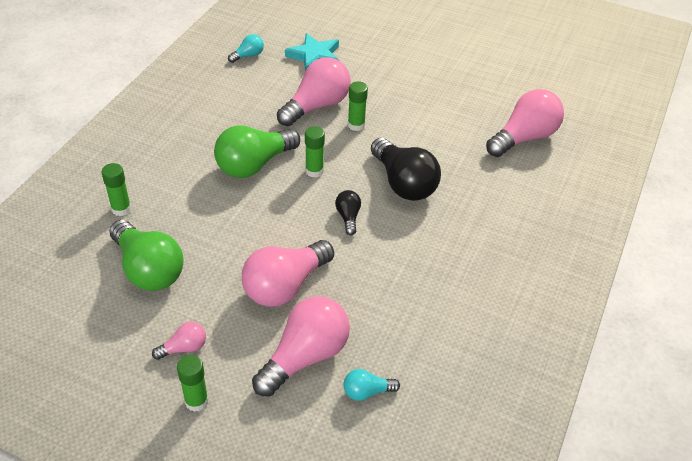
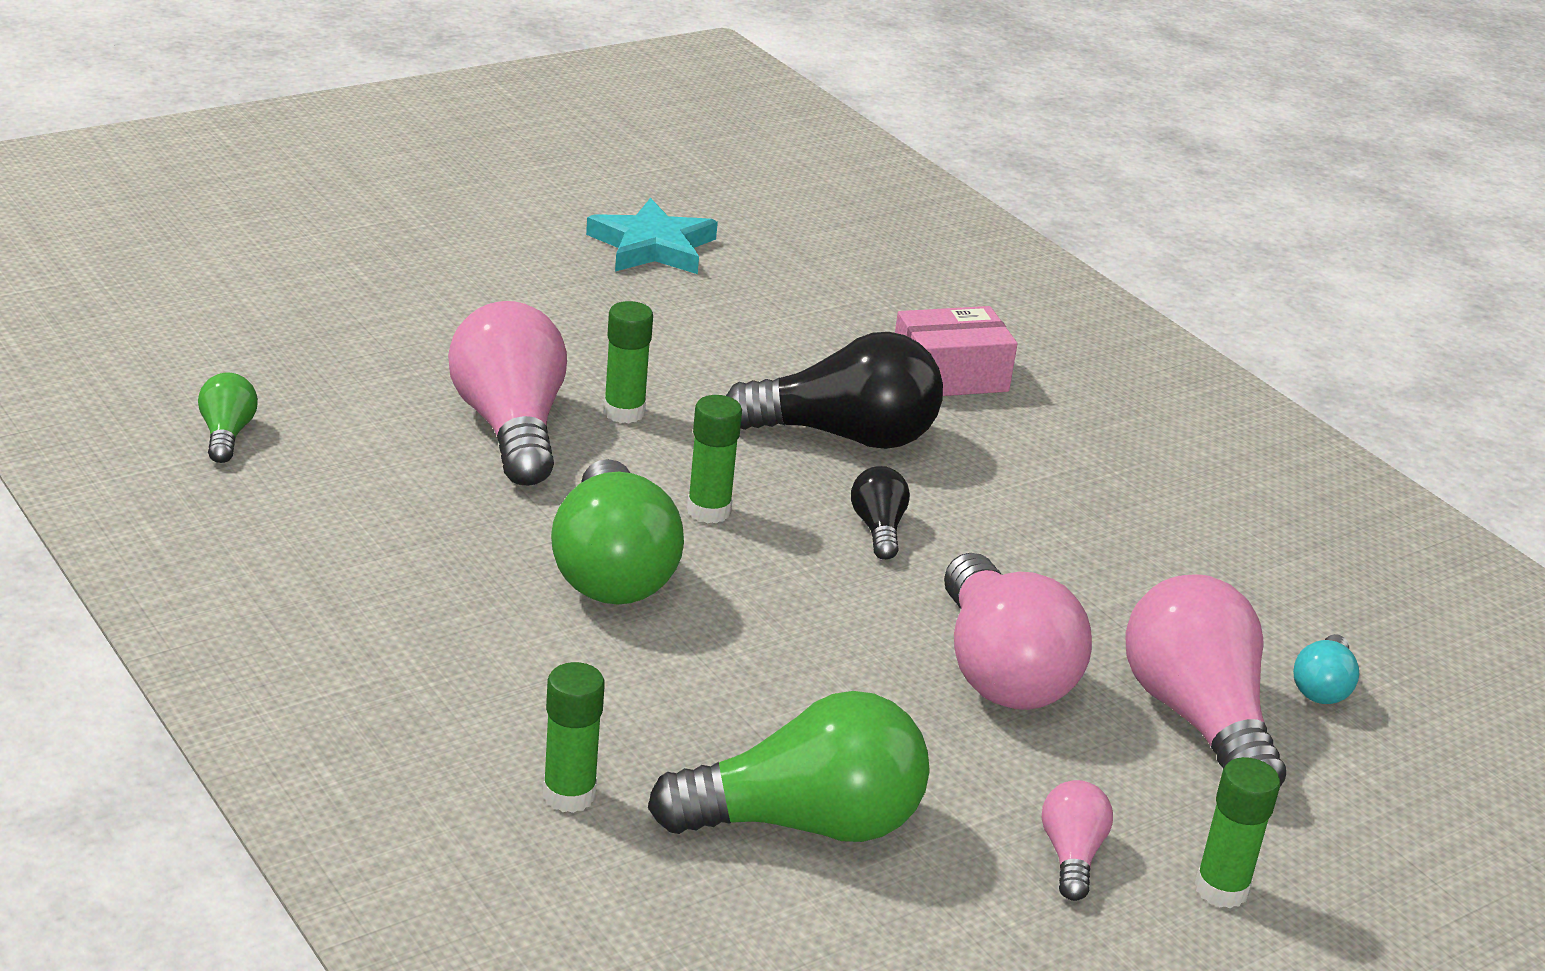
camera: 60 degrees left, 15 degrees down
turquoise light bulb [228,34,264,63] -> green light bulb [198,372,258,463]
turquoise star [285,33,340,71] -> turquoise star moved to [586,198,718,274]
black light bulb [335,190,361,235] -> black light bulb turned 60 degrees clockwise [851,466,910,560]
pink light bulb [486,89,564,157] -> none
none -> pink box [895,306,1017,396]

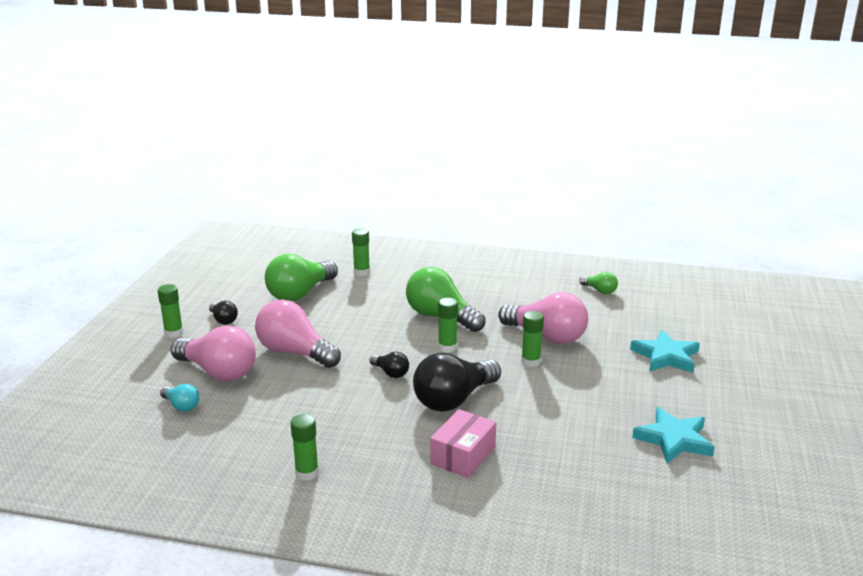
camera: 140 degrees right, 5 degrees down
pink light bulb [1042,780,1113,901] -> black light bulb [209,301,238,325]
turquoise light bulb [1293,634,1359,704] -> turquoise light bulb turned 150 degrees clockwise [160,384,199,412]
none -> green glue stick [291,414,319,481]
none -> turquoise star [630,330,700,373]

